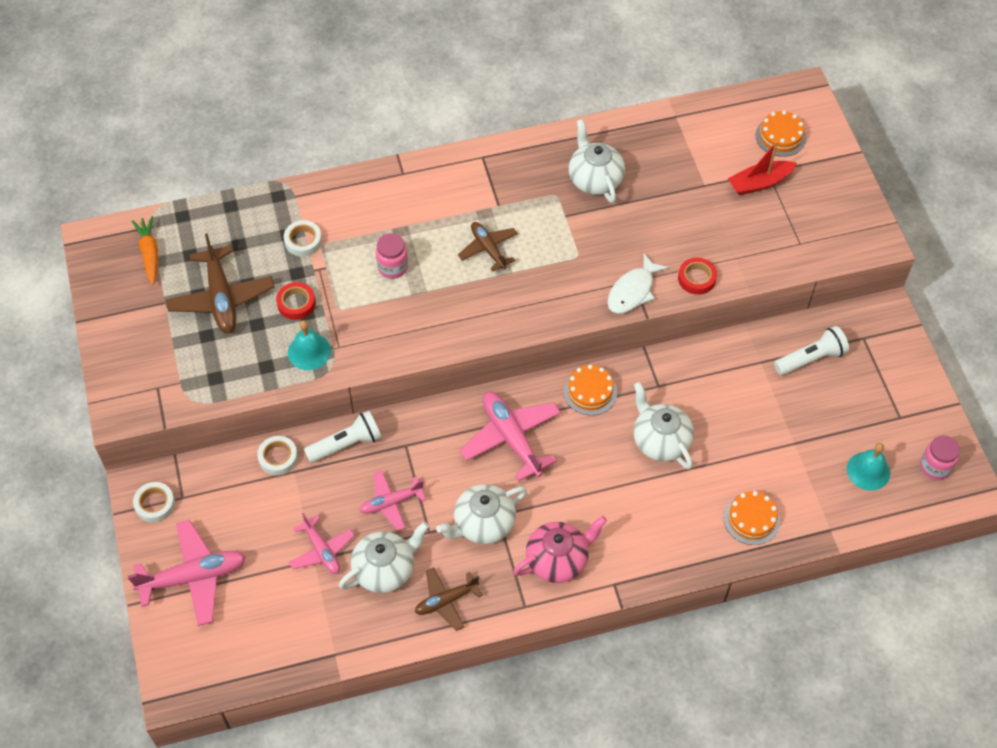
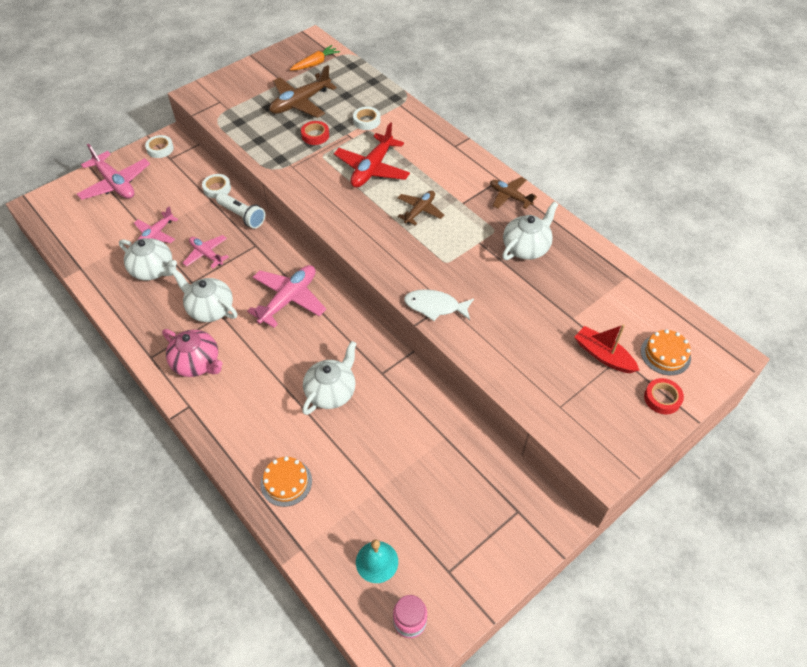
camera: 65 degrees right, 5 degrees down
turquoise bell [288,320,331,370] -> none
pink jar [376,233,408,279] -> red plane [334,122,410,188]
brown plane [415,567,483,631] -> brown plane moved to [490,177,537,209]
orange cake [563,364,617,415] -> none
red tape [678,258,717,295] -> red tape moved to [644,378,684,414]
white flashlight [774,326,849,375] -> none

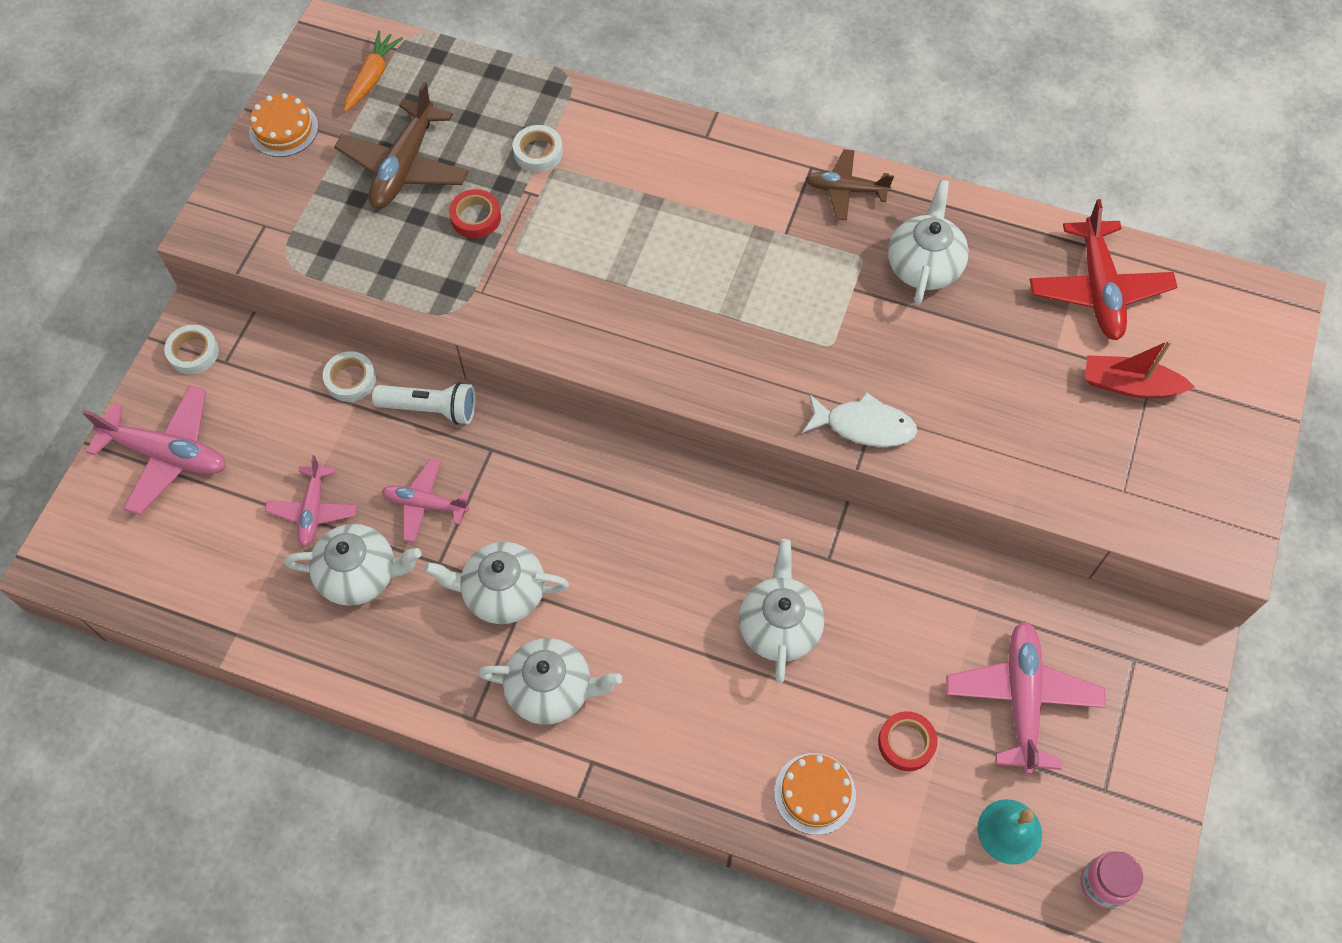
camera: 30 degrees left, 10 degrees up
pink teapot [162,329,223,377] -> white teapot [478,638,622,724]
pink plane [247,265,326,328] -> pink plane moved to [946,621,1106,775]
red plane [334,122,410,188] -> red plane moved to [1030,199,1177,340]
brown plane [397,190,444,225] -> none
white fish [404,289,474,321] -> white fish turned 150 degrees counterclockwise [803,392,917,447]
orange cake [641,329,691,375] -> orange cake moved to [249,93,318,157]
red tape [644,378,684,414] -> red tape moved to [878,711,938,771]

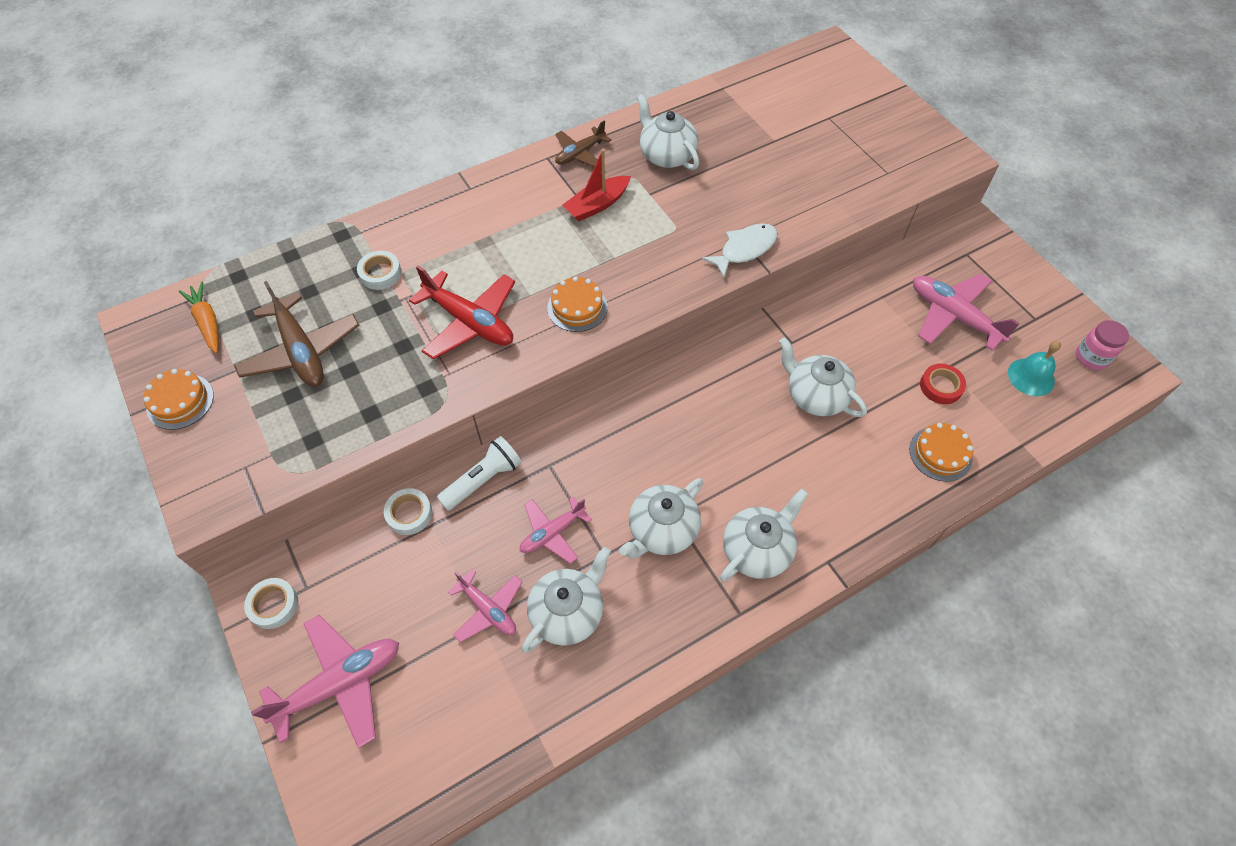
camera: 50 degrees left, 5 degrees down
red tape [449,189,501,238] -> none
red plane [1030,199,1177,340] -> red plane moved to [409,265,515,359]
red boat [1085,340,1195,398] -> red boat moved to [562,149,631,221]
none -> orange cake [547,276,608,332]

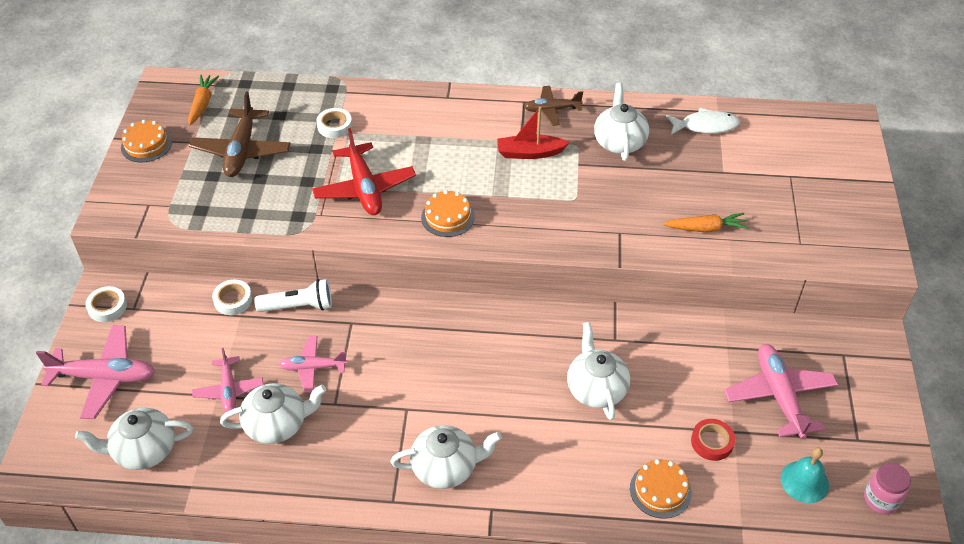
camera: 35 degrees right, 10 degrees down
white teapot [619,478,703,558] -> white teapot moved to [75,408,193,470]
white fish [702,223,778,278] -> white fish moved to [666,108,740,135]
none -> orange carrot [663,213,749,232]

